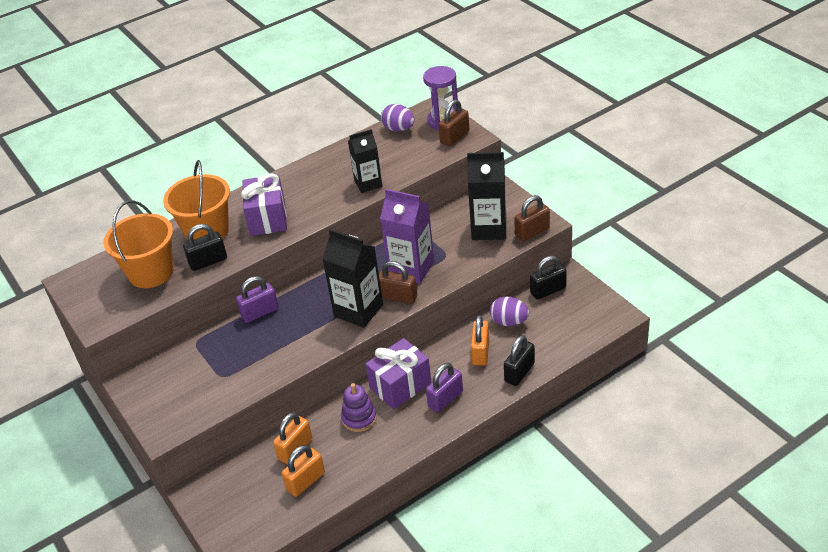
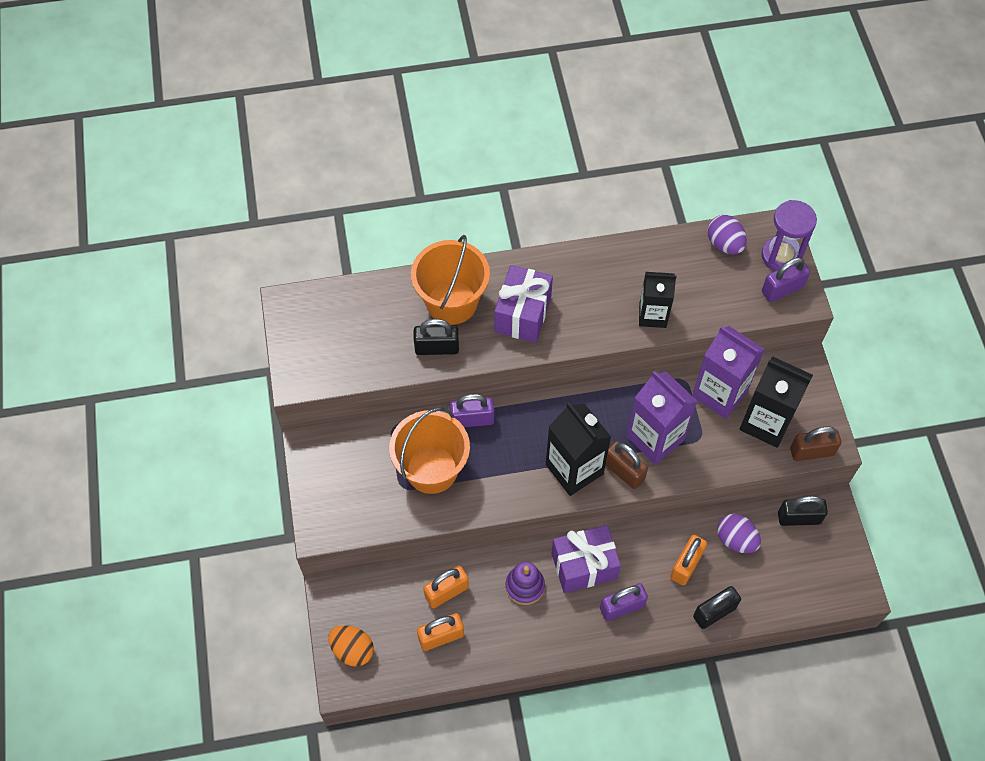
camera: 20 degrees right, 20 degrees up
orange bucket [103,200,174,288] -> orange bucket moved to [389,407,470,494]
brown padlock [439,99,469,147] -> purple padlock [762,258,810,302]
none -> orange egg [328,625,374,667]
none -> purple carton [692,326,765,419]

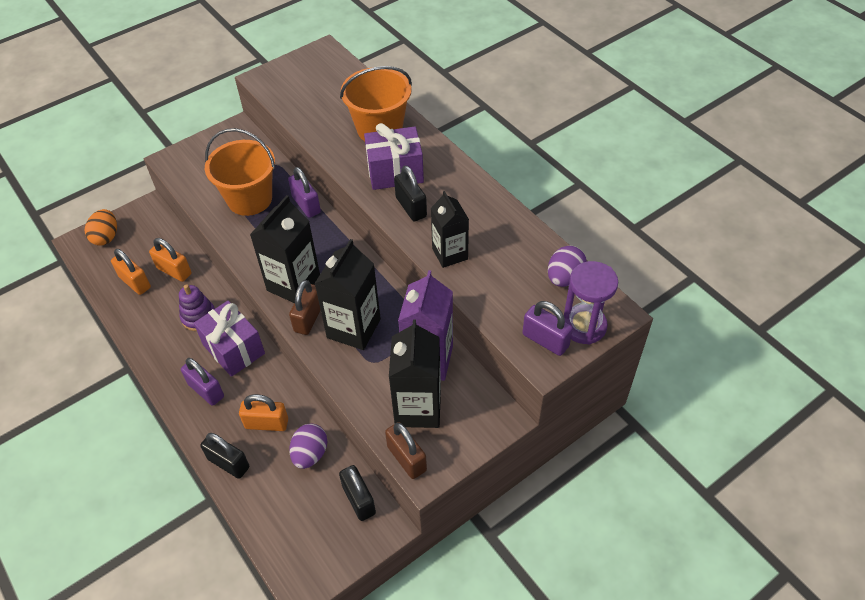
camera: 65 degrees right, 10 degrees down
black padlock [414,319,459,355] -> black padlock moved to [394,166,427,222]
purple carton [627,371,697,465] -> black carton [314,239,381,350]

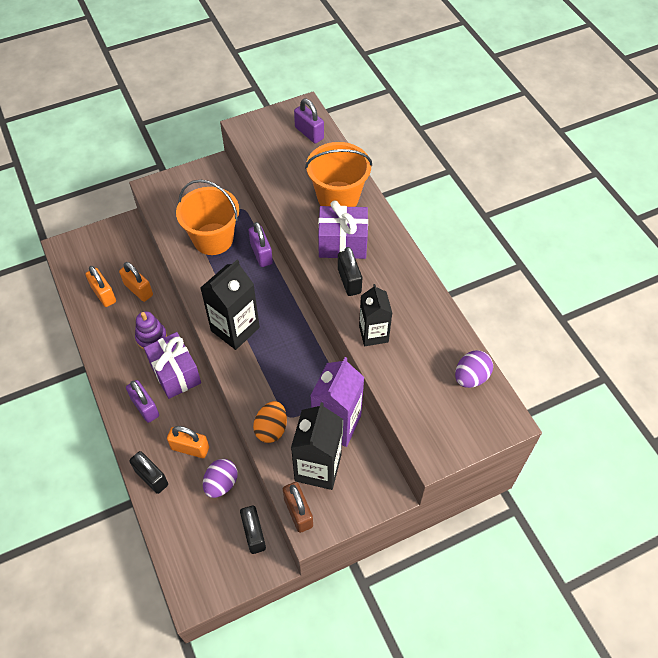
camera: 10 degrees right, 5 degrees up
orange egg [85,209,117,246] -> orange egg moved to [253,401,287,443]
brown padlock [289,280,321,335] -> none
black carton [314,239,381,350] -> none
purple padlock [523,301,573,356] -> purple padlock moved to [294,99,324,144]
purple hourglass [564,261,618,345] -> none

